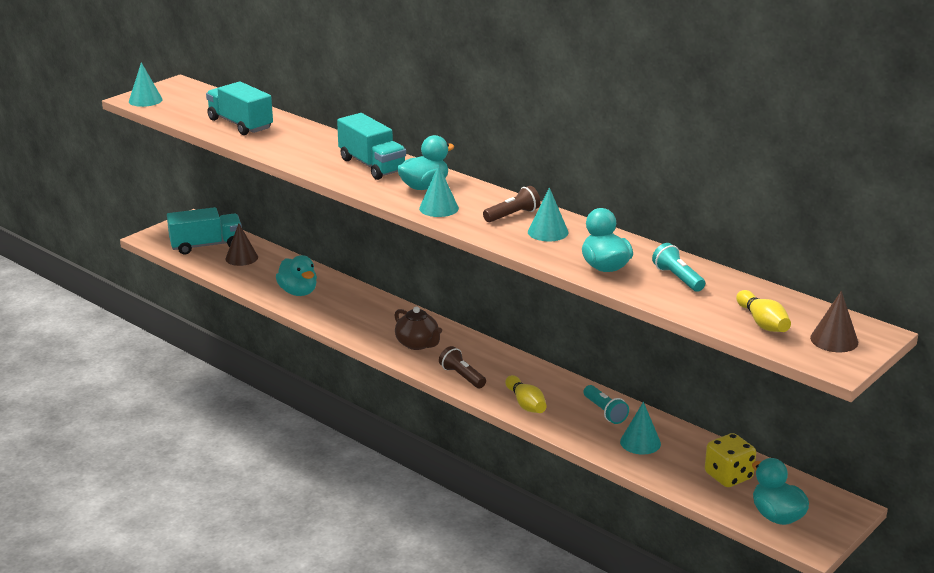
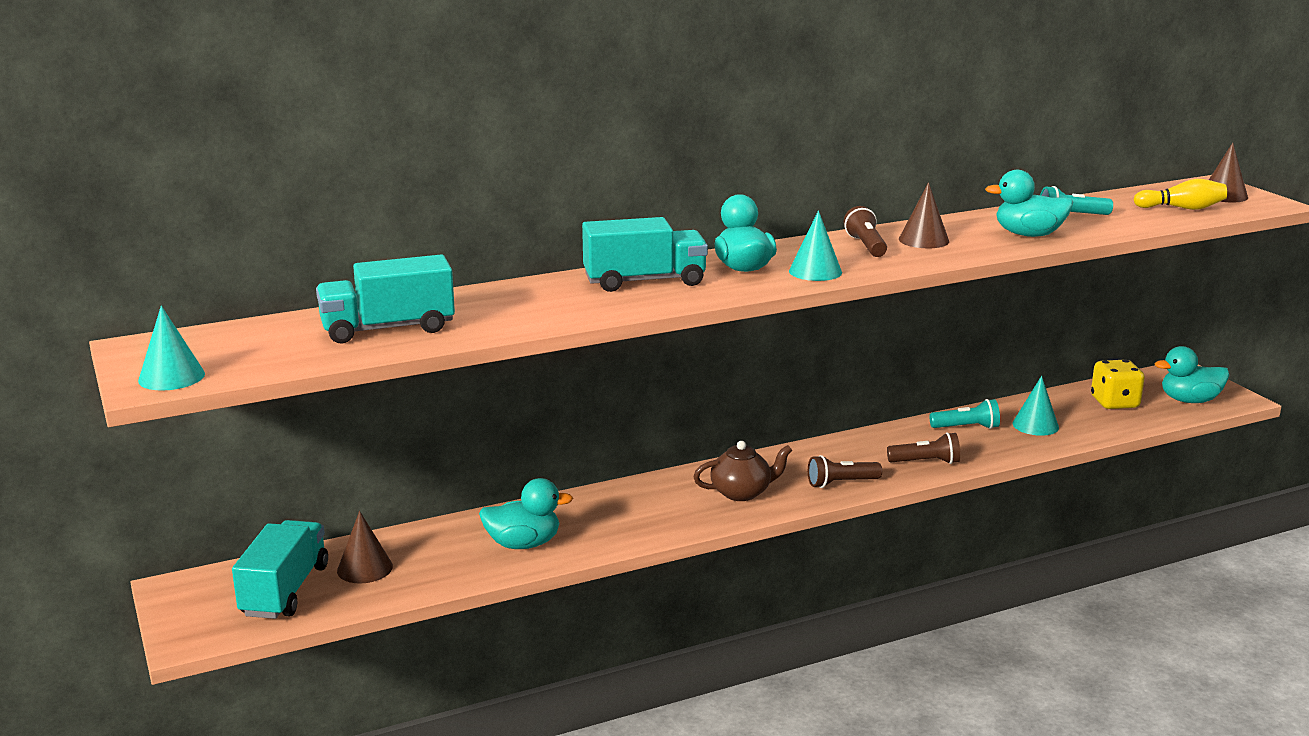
camera: 65 degrees left, 5 degrees down
yellow bowling pin [505,375,547,413] -> brown flashlight [887,432,960,464]
turquoise cone [528,187,568,241] -> brown cone [899,182,949,248]

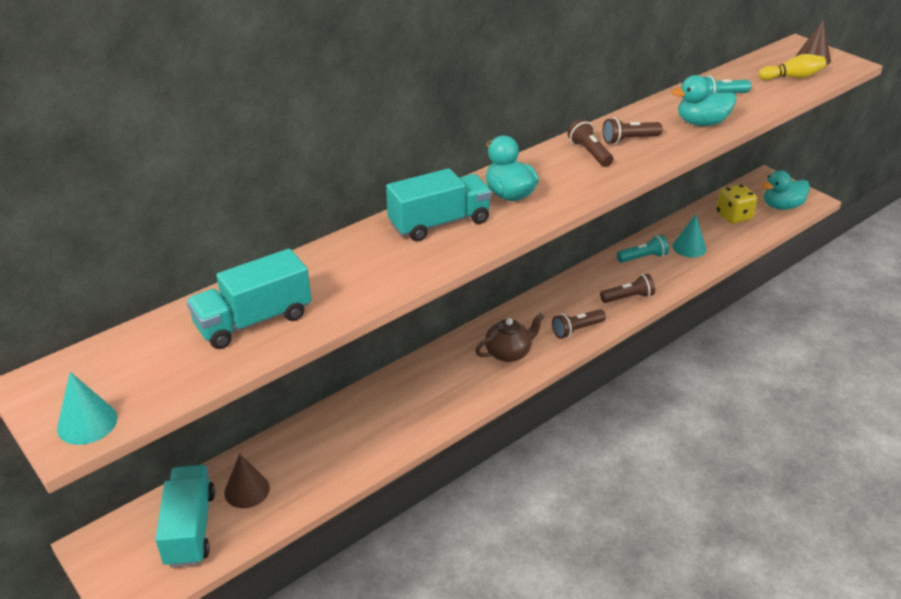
camera: 15 degrees left, 15 degrees up
turquoise duck [479,478,573,549] -> none
turquoise cone [789,210,842,281] -> none
brown cone [899,182,949,248] -> brown flashlight [603,118,662,144]

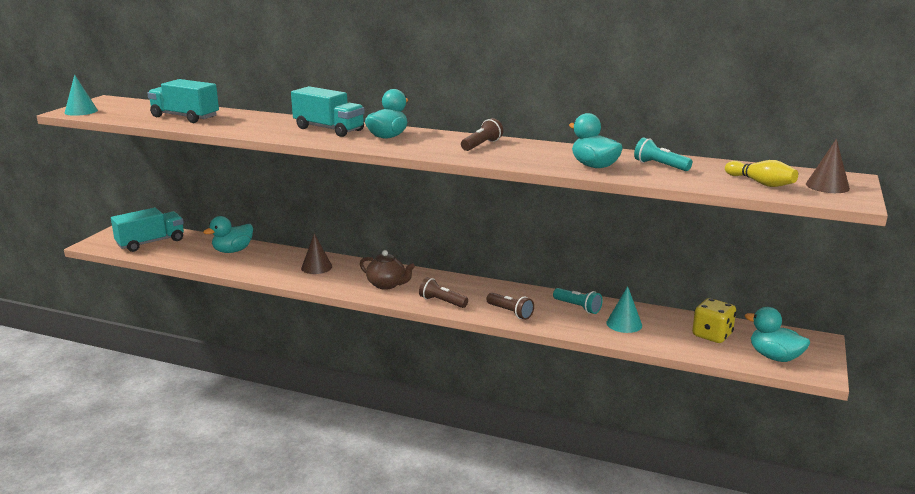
camera: 60 degrees right, 15 degrees down
brown cone [224,454,270,508] -> brown cone moved to [301,233,332,274]
brown flashlight [603,118,662,144] -> none
none -> turquoise duck [203,216,253,253]

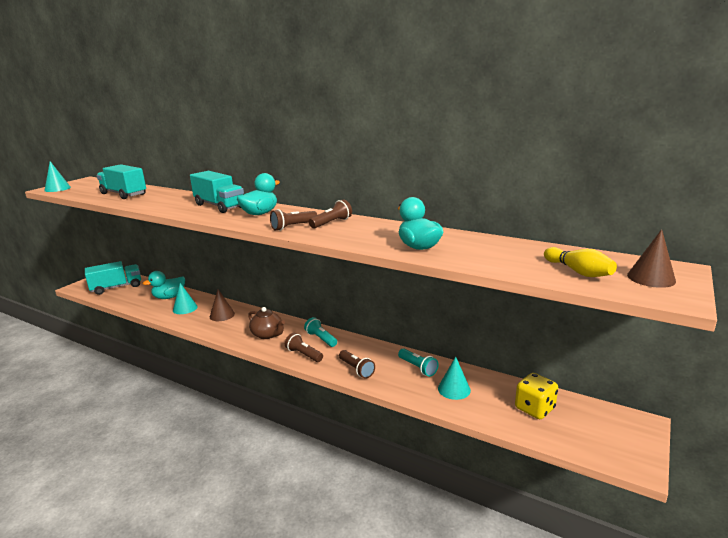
camera: 10 degrees right, 0 degrees up
turquoise flashlight [634,138,692,171] -> turquoise flashlight moved to [304,317,337,347]
turquoise duck [745,307,810,362] -> none
none -> turquoise cone [173,283,198,314]
none -> brown flashlight [270,209,317,231]

